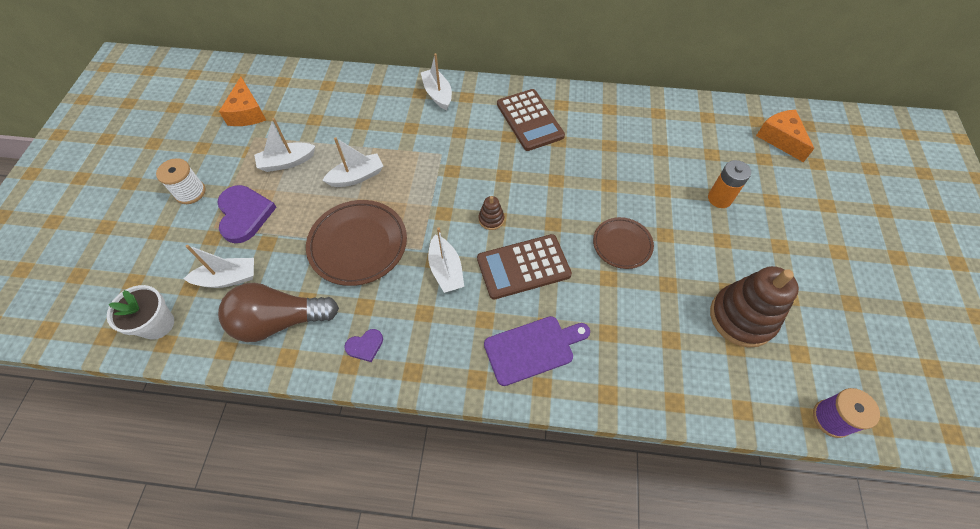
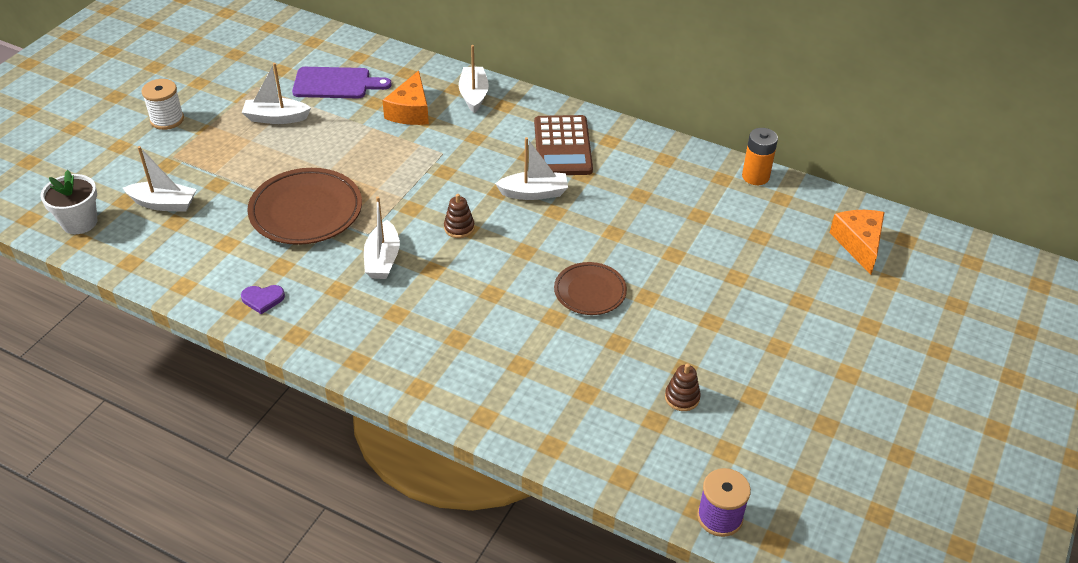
camera: 20 degrees right, 15 degrees down
purple heart [217,185,277,243] -> none
brown light bulb [218,283,339,342] -> none
orange cheese [219,77,266,126] -> orange cheese moved to [382,71,429,125]
white boat [322,137,383,187] -> white boat moved to [495,137,568,200]
brown calculator [477,234,572,300] -> none
purple cutting board [484,316,590,386] -> purple cutting board moved to [292,67,392,98]
orange battery [708,160,751,208] -> orange battery moved to [742,128,778,185]
brown stacking toy [710,266,799,348] -> brown stacking toy [665,364,701,411], size x0.44

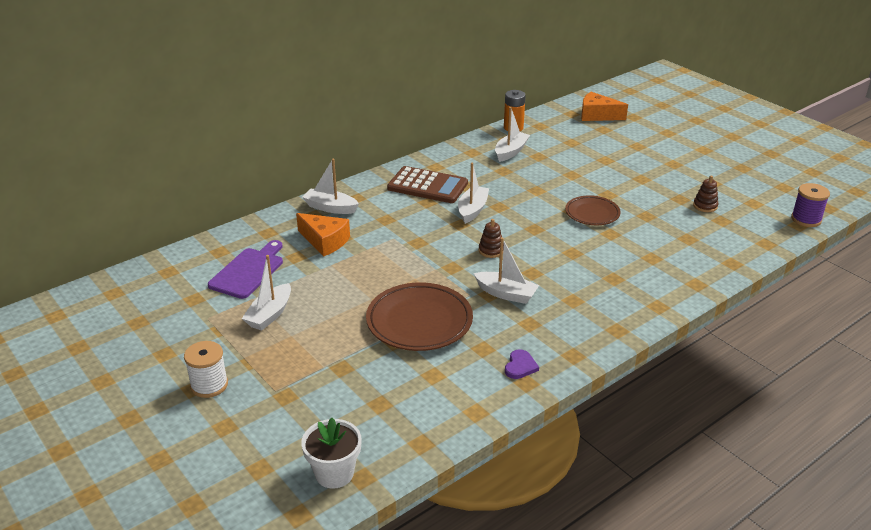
camera: 65 degrees left, 10 degrees down
white boat [123,146,197,212] -> white boat moved to [495,107,530,162]

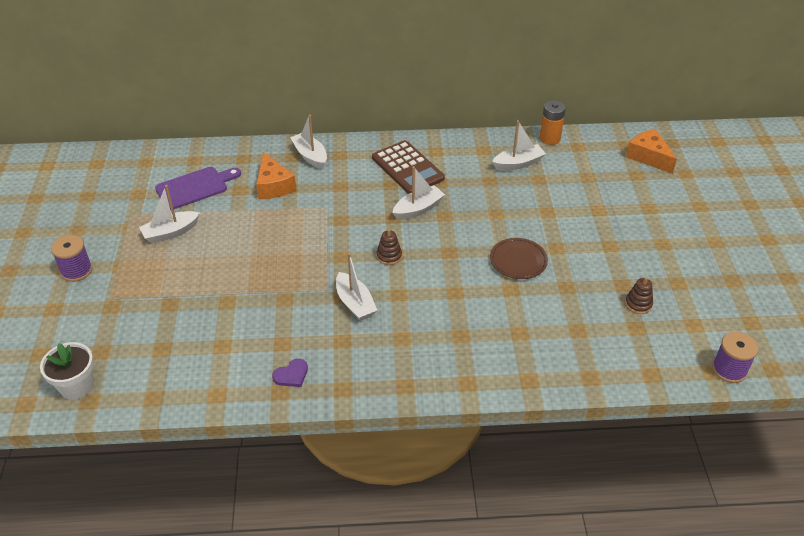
camera: 35 degrees right, 10 degrees up
white spool [184,341,228,398] -> purple spool [51,235,93,282]
brown plate [366,282,473,351] -> none

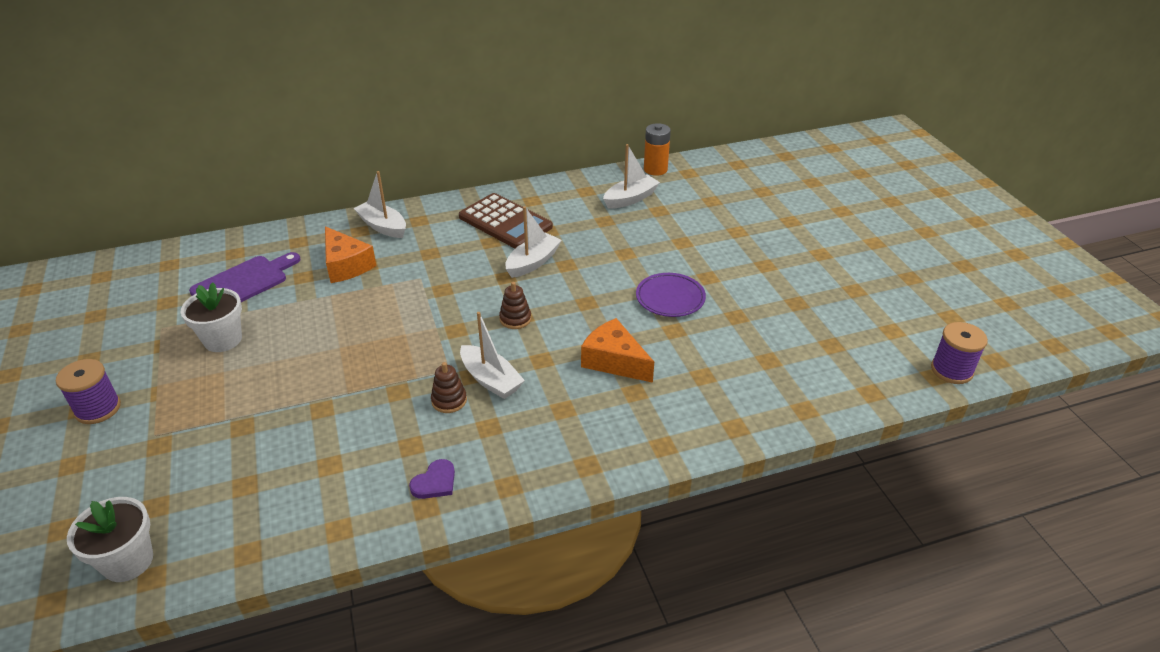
camera: 15 degrees left, 5 degrees down
white boat [139,185,200,243] -> white flower pot [181,282,242,352]
brown plate [490,238,548,279] -> purple plate [636,273,706,317]
brown stacking toy [625,277,653,314] -> brown stacking toy moved to [431,362,467,413]
orange cheese [626,129,677,174] -> orange cheese moved to [581,318,654,383]

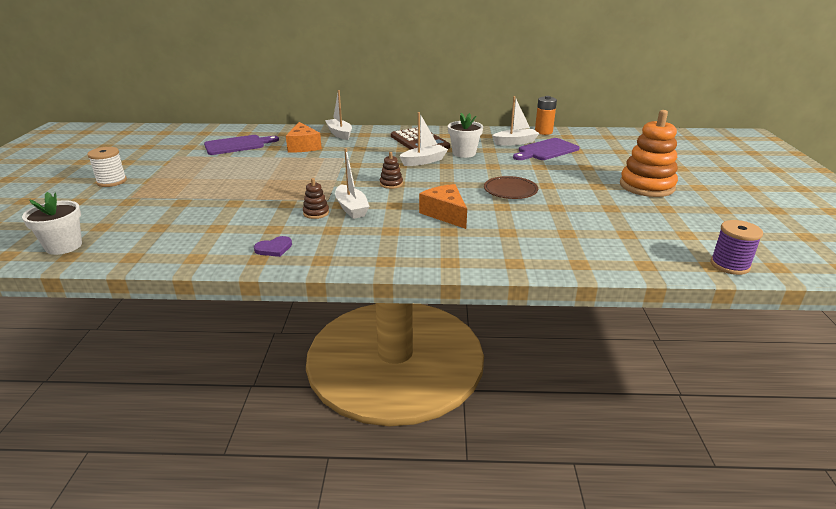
camera: 20 degrees right, 10 degrees down
purple spool [56,359,121,424] -> white spool [87,147,127,187]
white flower pot [181,282,242,352] -> white flower pot moved to [448,113,483,158]
purple plate [636,273,706,317] -> brown plate [484,176,538,199]
none -> purple cutting board [513,138,580,160]
none -> orange stacking toy [620,110,678,197]

